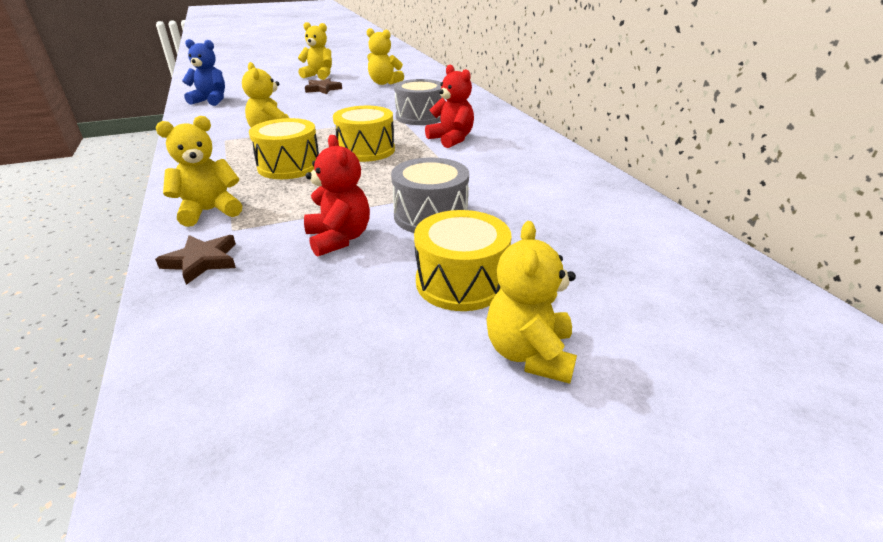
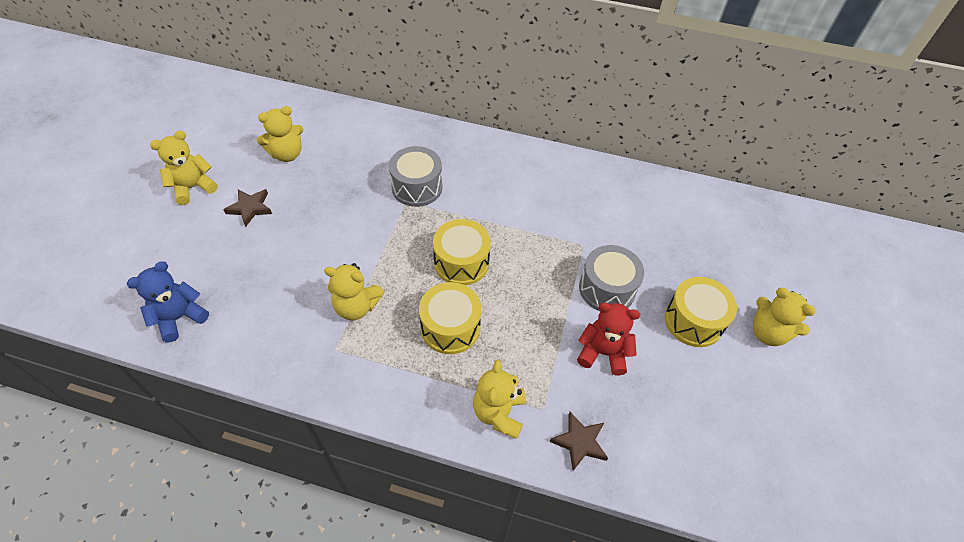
camera: 55 degrees left, 20 degrees up
red teddy bear [425,65,474,148] -> none

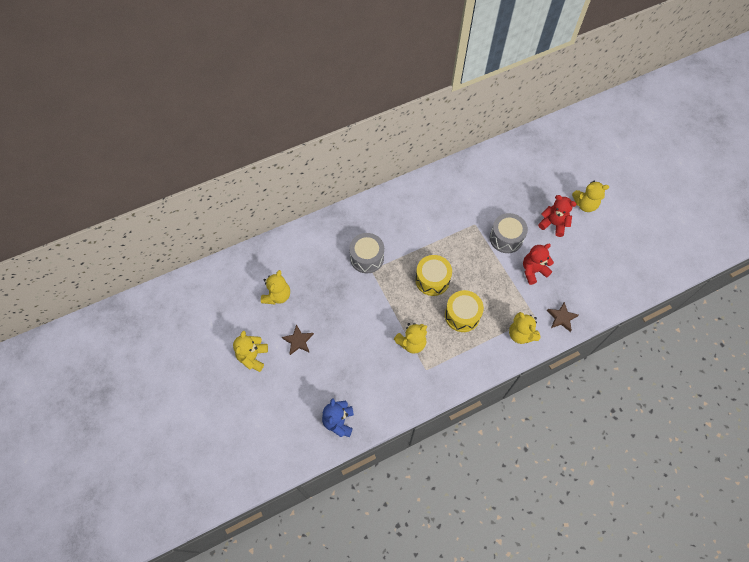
camera: 40 degrees left, 10 degrees up
yellow drum [665,277,737,347] -> red teddy bear [538,195,576,237]

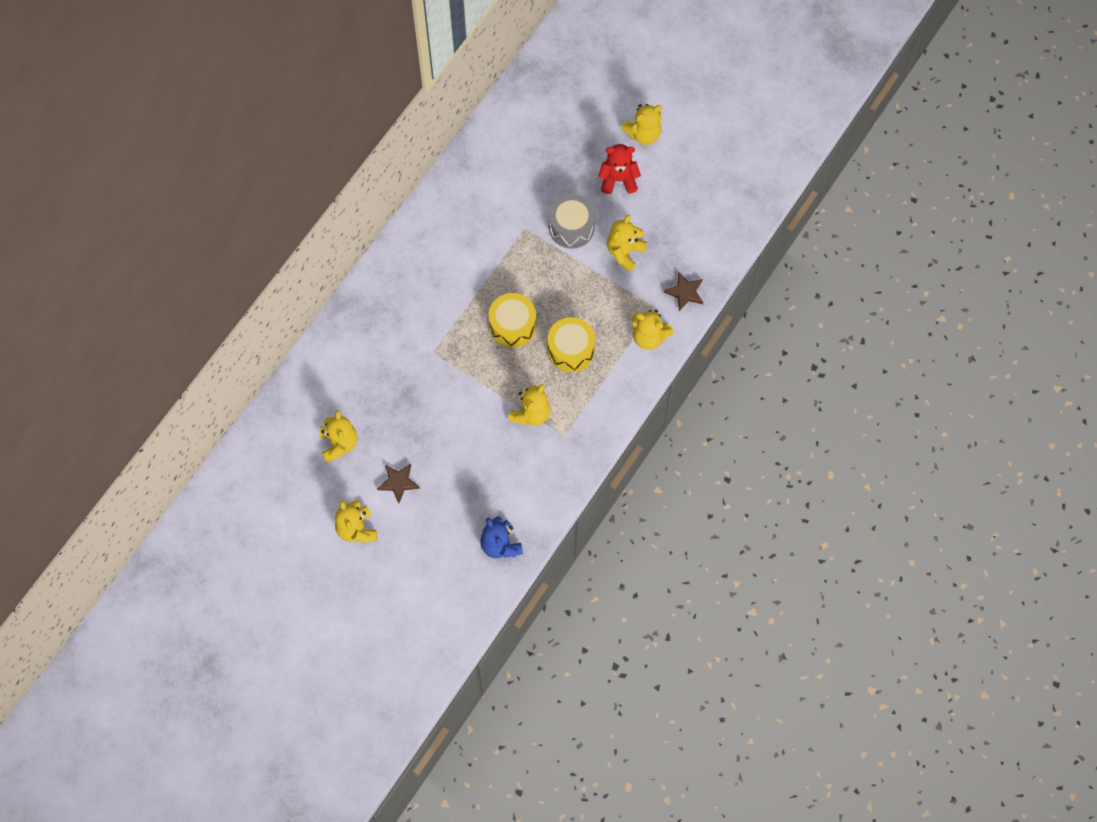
camera: 30 degrees left, 5 degrees up
grey drum [349,233,384,273] -> none
red teddy bear [523,244,554,285] -> yellow teddy bear [607,215,647,272]

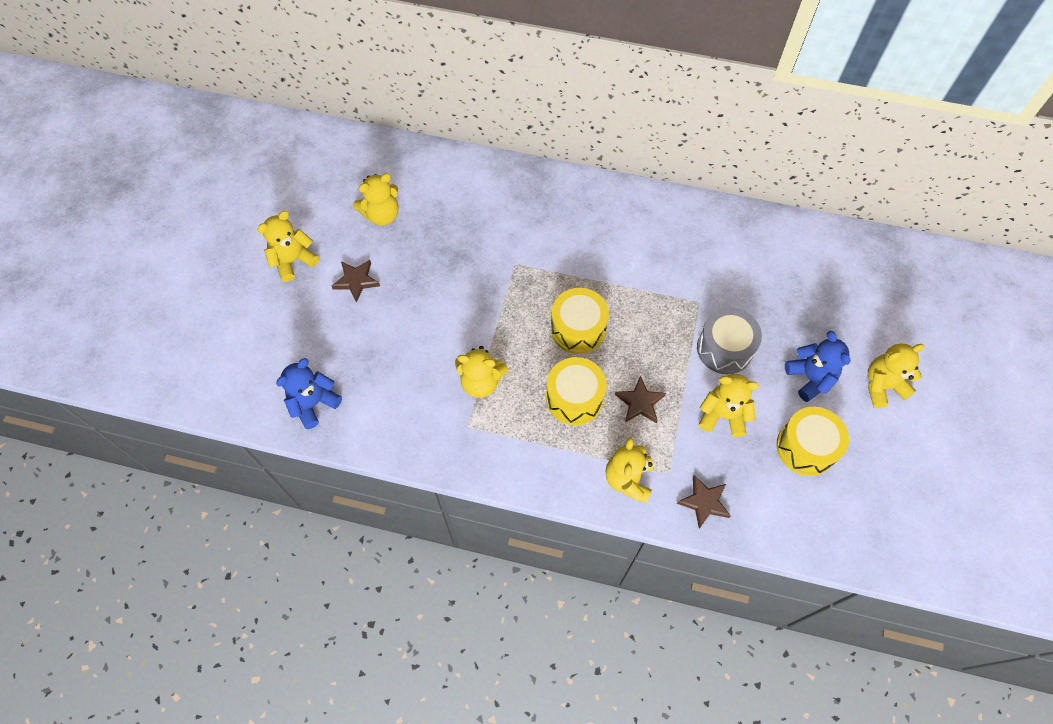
camera: 70 degrees right, 5 degrees down
red teddy bear [598,144,641,194] -> blue teddy bear [785,331,850,402]
yellow teddy bear [621,104,662,145] -> yellow teddy bear turned 120 degrees clockwise [868,344,925,408]
none -> brown star [615,376,666,423]
none -> yellow drum [777,407,849,476]

